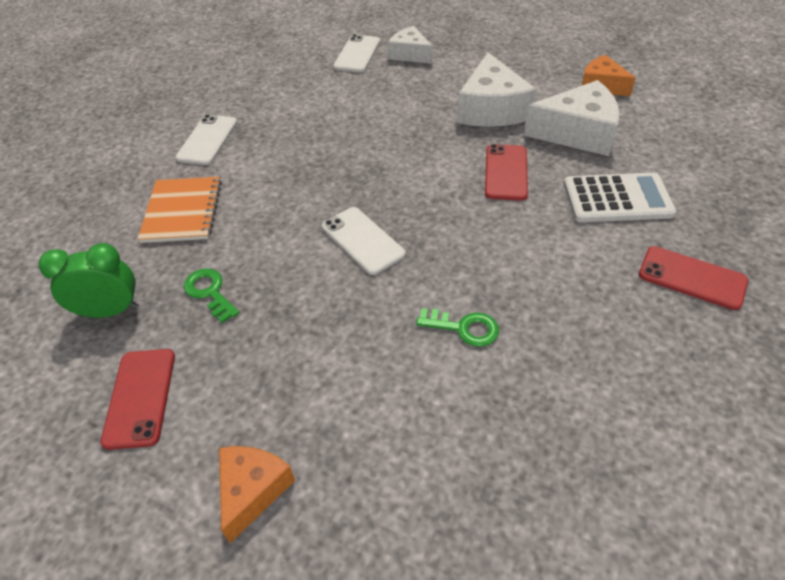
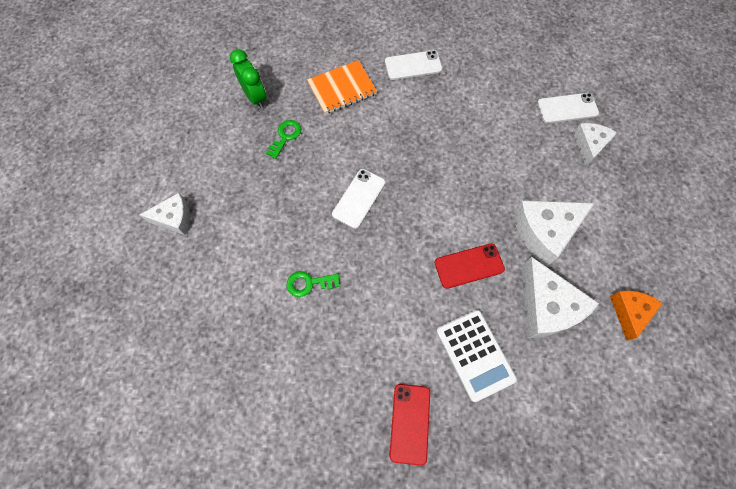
camera: 65 degrees right, 20 degrees up
red phone [101,349,175,450] -> none
orange cheese [219,446,295,543] -> white cheese [140,193,190,235]
green key [416,308,499,347] -> green key turned 90 degrees clockwise [287,271,340,297]

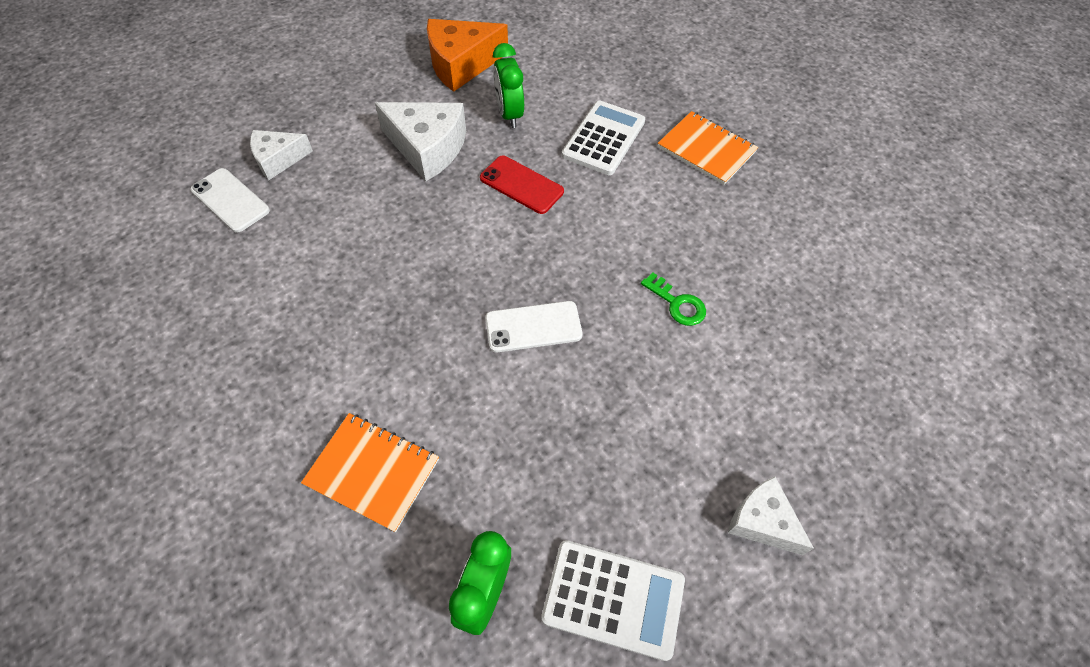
camera: 130 degrees left, 10 degrees down
green key [266,120,301,159] -> none
white phone [385,50,442,80] -> none
red phone [389,384,430,466] -> orange notebook [658,111,758,185]
white cheese [522,257,600,338] -> green clock [493,43,524,128]
orange cheese [610,290,663,341] -> orange cheese [427,19,508,92], size x1.62
none -> white calculator [541,540,685,661]

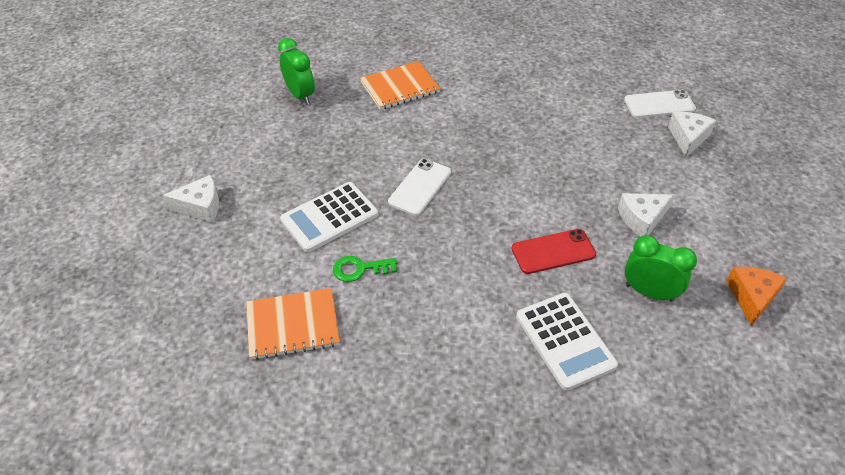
camera: 130 degrees right, 10 degrees down
white cheese [375,102,466,181] -> white cheese [618,193,674,236], size x0.62
orange cheese [427,19,508,92] -> orange cheese [726,266,787,326], size x0.62
white calculator [541,540,685,661] -> white calculator moved to [280,182,378,252]
orange notebook [658,111,758,185] -> orange notebook moved to [246,288,340,360]

